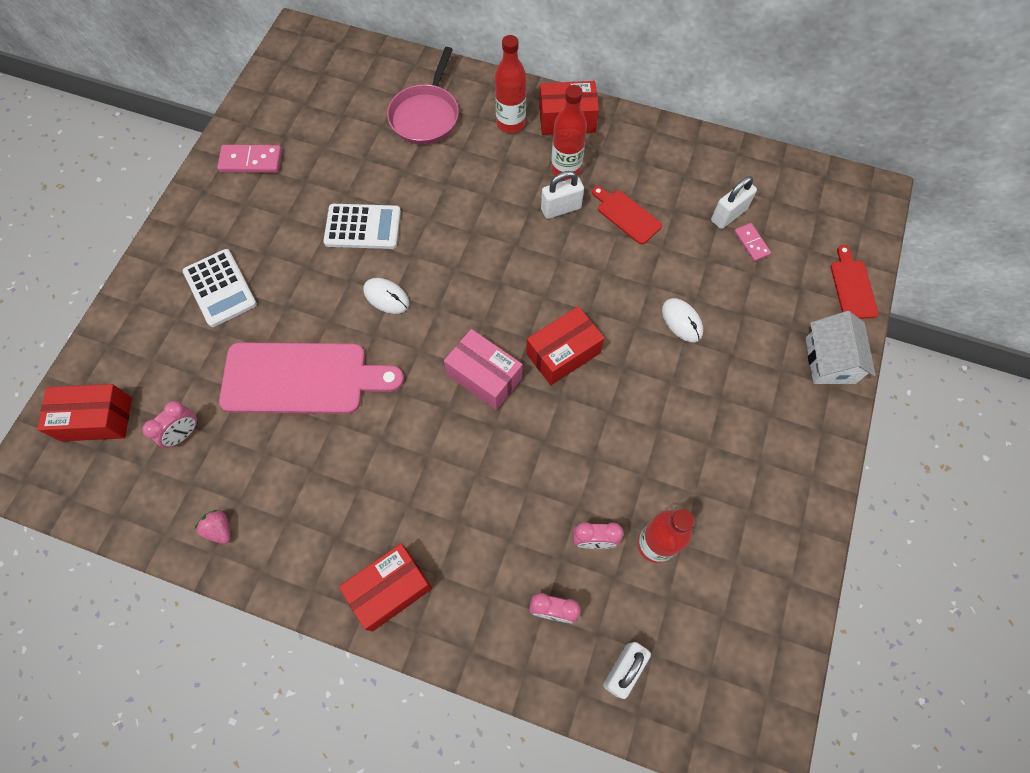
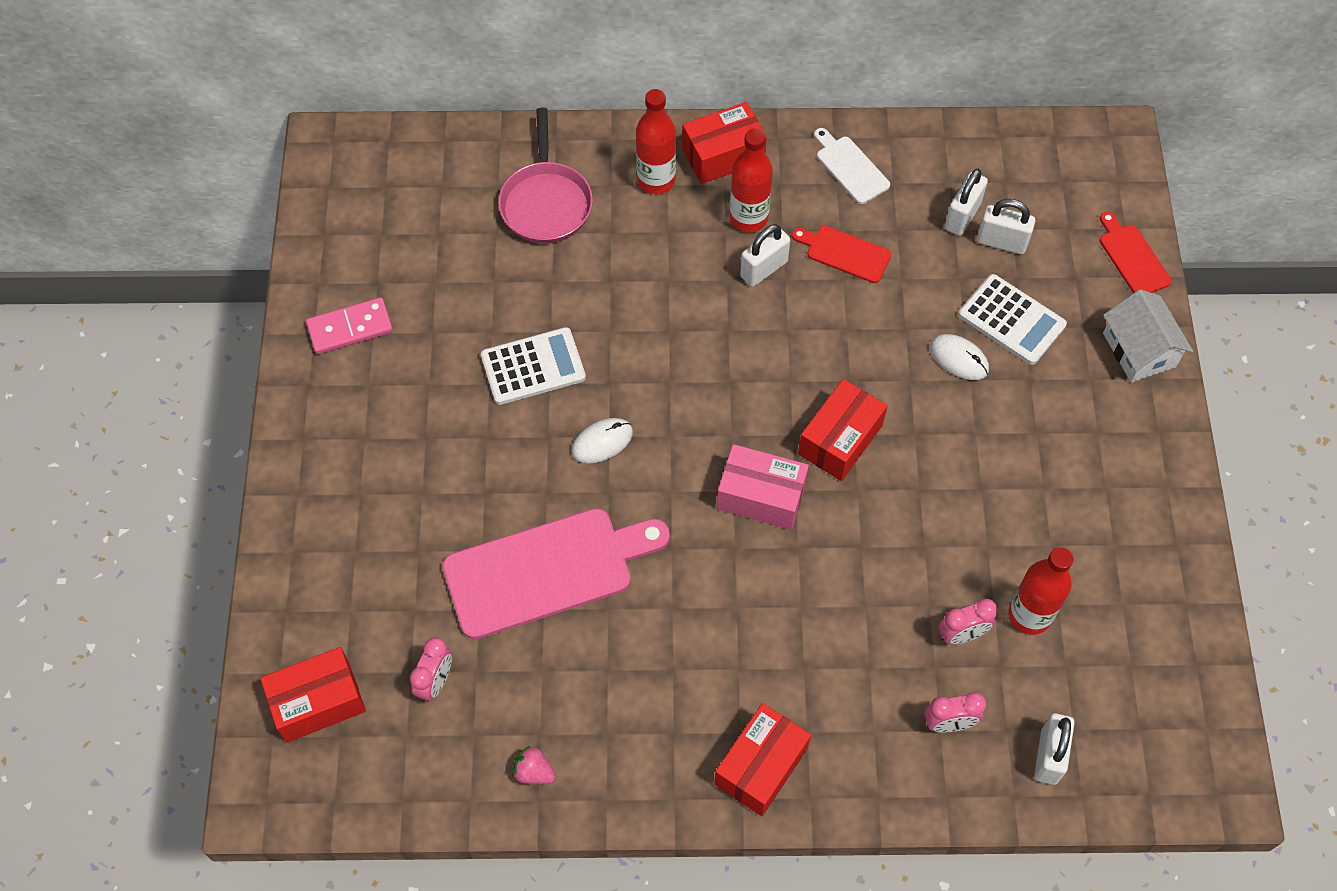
camera: 20 degrees left, 5 degrees down
white calculator [183,249,257,327] -> white calculator moved to [958,274,1067,365]
white mouse [363,278,409,314] -> white mouse turned 45 degrees counterclockwise [572,418,633,463]
pink domino [734,223,771,261] -> white padlock [977,199,1036,254]
none -> white cutting board [814,128,890,204]

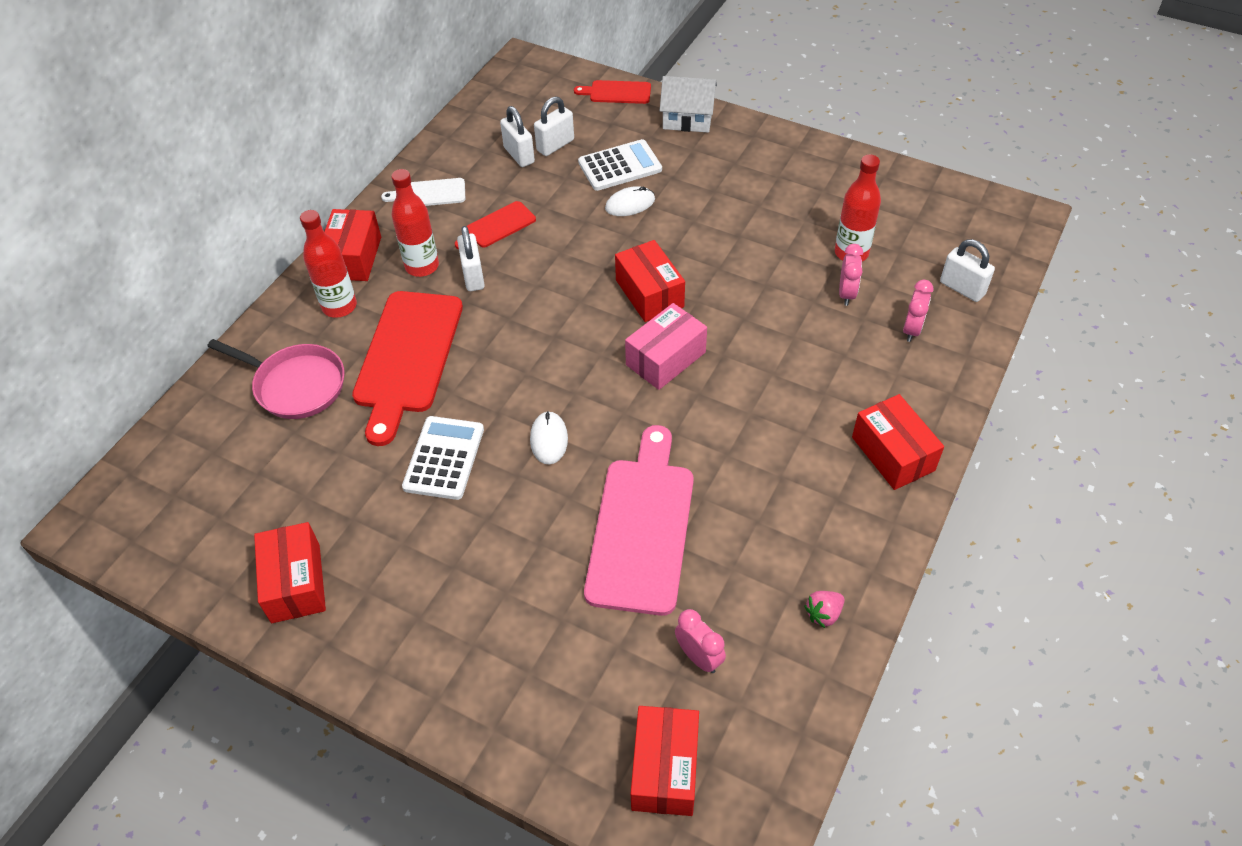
camera: 60 degrees left, 10 degrees down
pink domino [306,297,393,354] -> red box [254,522,326,623]
none -> red cutting board [352,291,463,446]

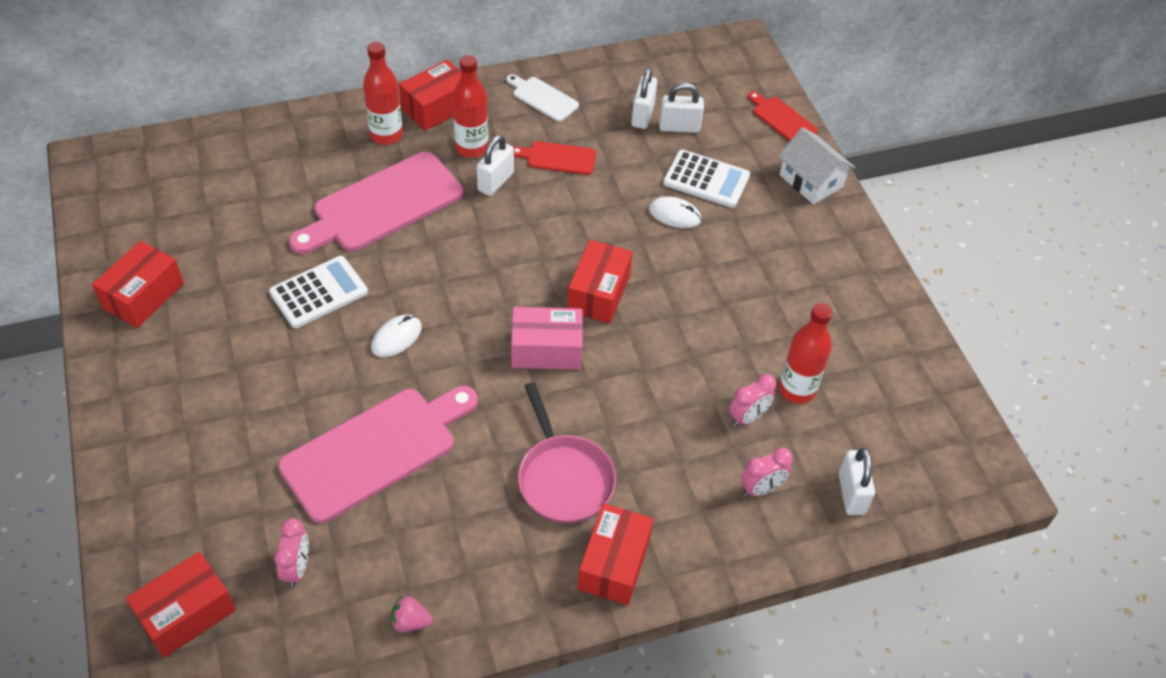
camera: 40 degrees right, 0 degrees up
pink pan [207,339,345,419] -> pink pan moved to [518,382,616,523]
red cutting board [352,291,463,446] -> pink cutting board [289,152,464,254]

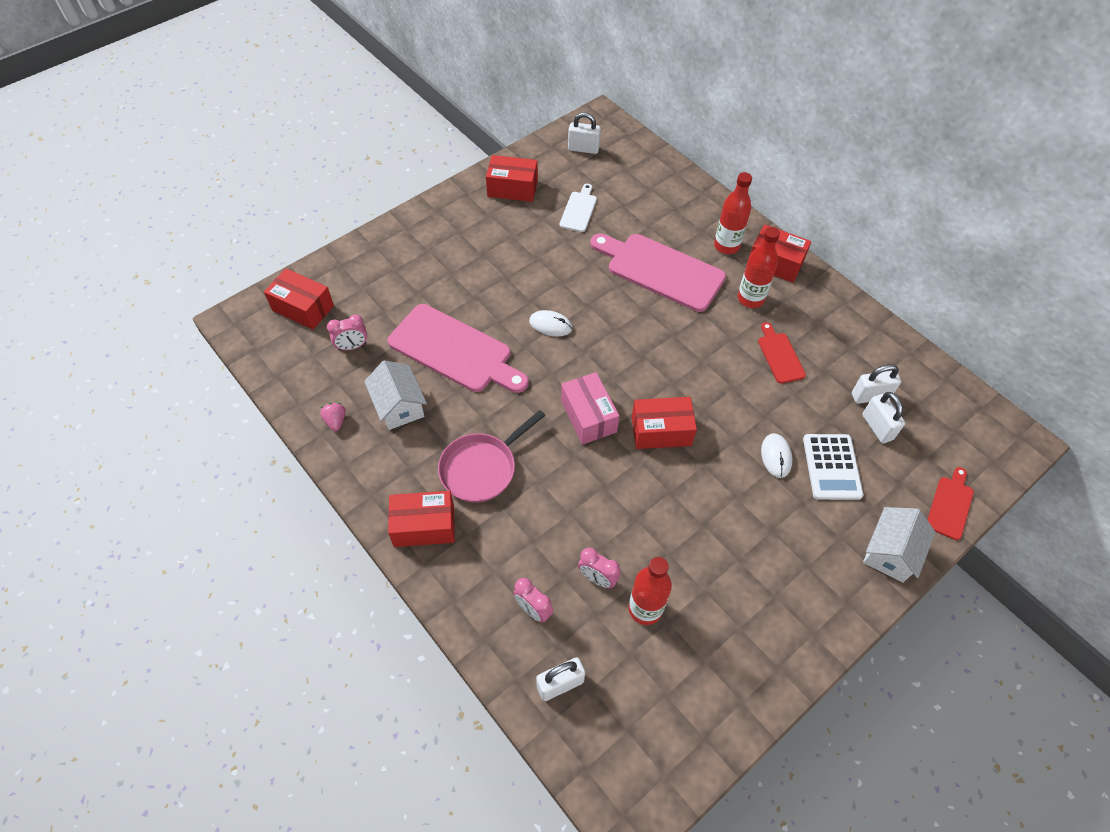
camera: 70 degrees right, 5 degrees up
white calculator [269,256,368,328] -> none
white padlock [477,135,514,196] -> white padlock moved to [568,112,601,154]
white cutting board [506,74,579,122] -> white cutting board moved to [560,184,597,232]
none -> white house [364,360,427,430]

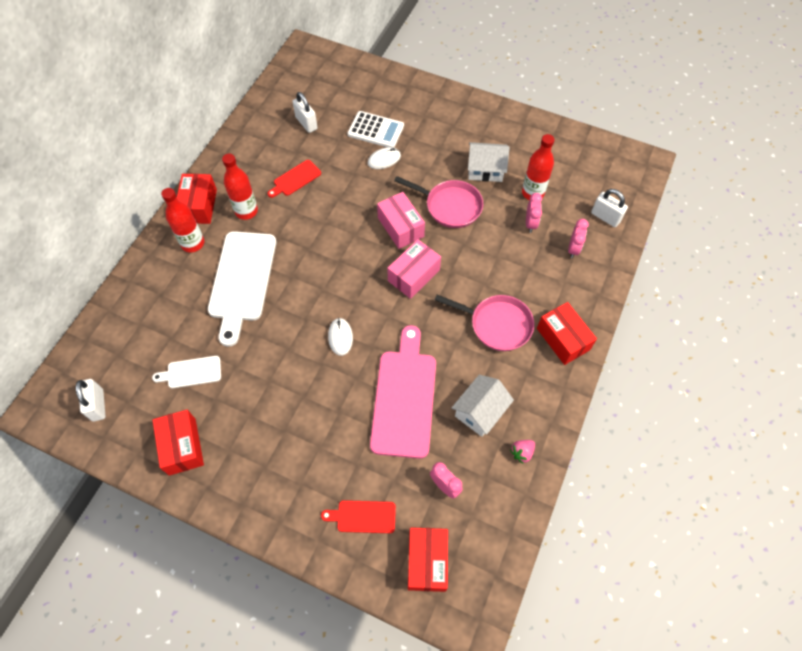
camera: 115 degrees left, 5 degrees up
pink cutting board [590,233,726,312] -> white cutting board [208,231,276,346]
red box [632,397,697,449] -> pink box [377,192,425,249]
white calculator [803,434,863,500] -> white calculator turned 45 degrees clockwise [348,111,404,148]
white padlock [862,392,905,443] -> none
white house [863,507,935,583] -> white house moved to [468,142,510,182]
red cutting board [927,467,974,540] -> red cutting board moved to [321,500,396,533]
none -> pink pan [394,176,483,228]

